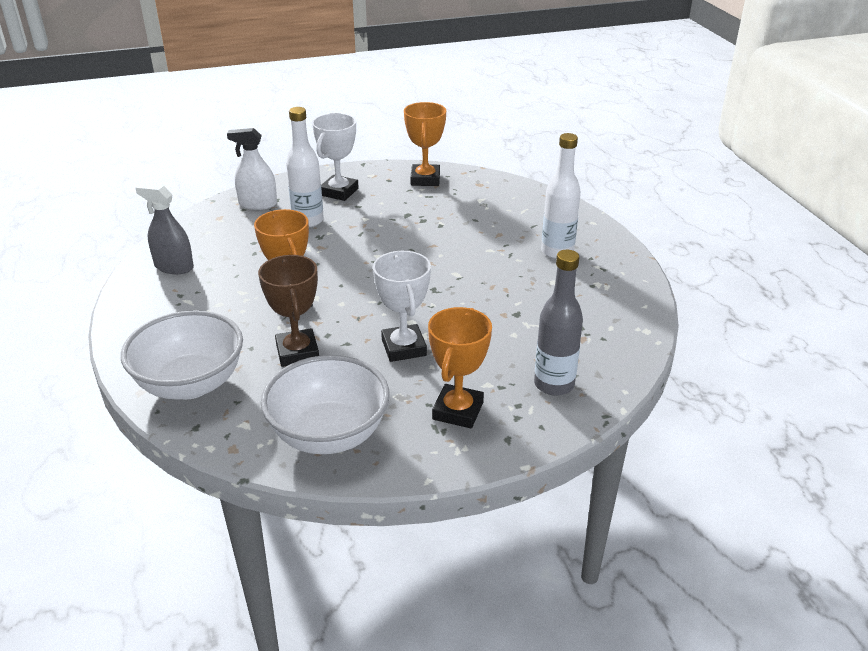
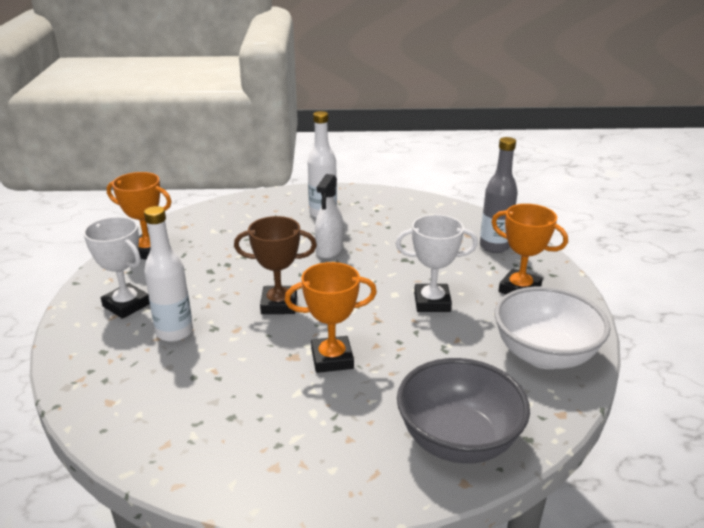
camera: 75 degrees left, 5 degrees down
white bowl [121,310,243,400] -> grey bowl [397,358,530,464]
grey spray bottle [135,184,194,274] -> none
white spray bottle [227,128,277,210] -> white spray bottle moved to [315,174,343,259]
brown trophy [258,255,319,367] -> brown trophy moved to [234,216,317,314]

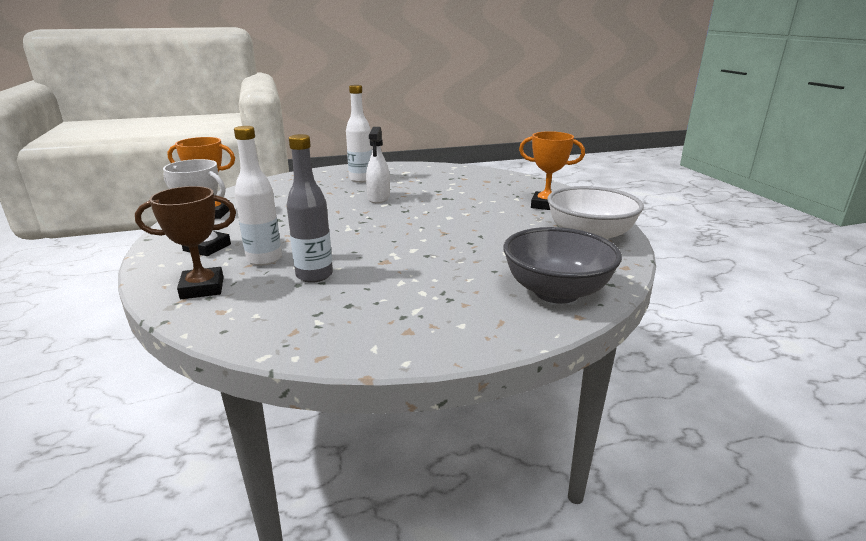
camera: 15 degrees left, 5 degrees down
brown trophy [234,216,317,314] -> brown trophy moved to [135,186,236,299]
orange trophy [285,262,377,373] -> none
white trophy [395,214,478,312] -> none
grey bottle [480,137,518,253] -> grey bottle moved to [286,134,333,283]

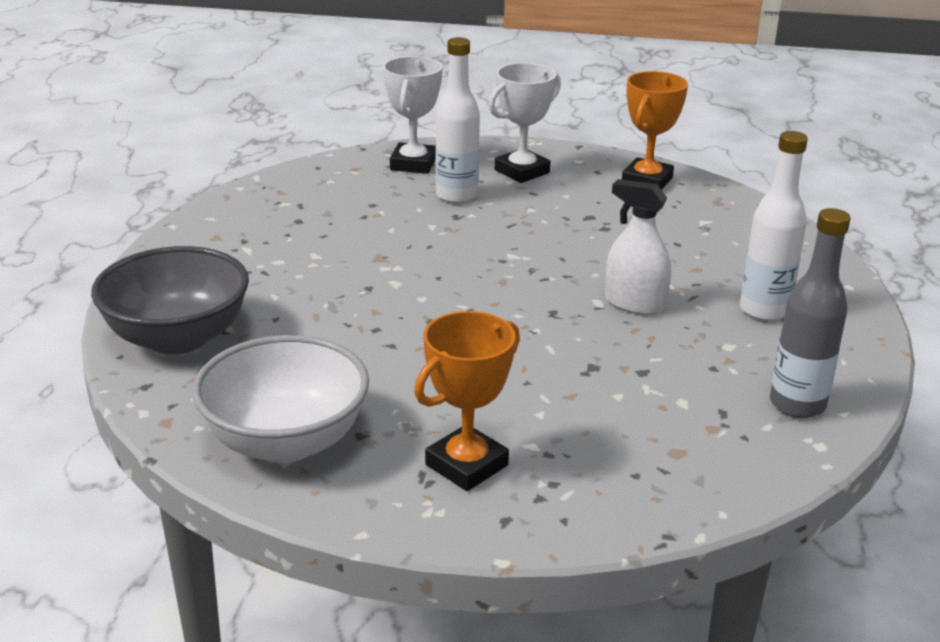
camera: 115 degrees right, 5 degrees up
brown trophy [135,186,236,299] -> white trophy [383,56,443,174]
grey bottle [286,134,333,283] -> grey bottle moved to [770,208,850,418]

